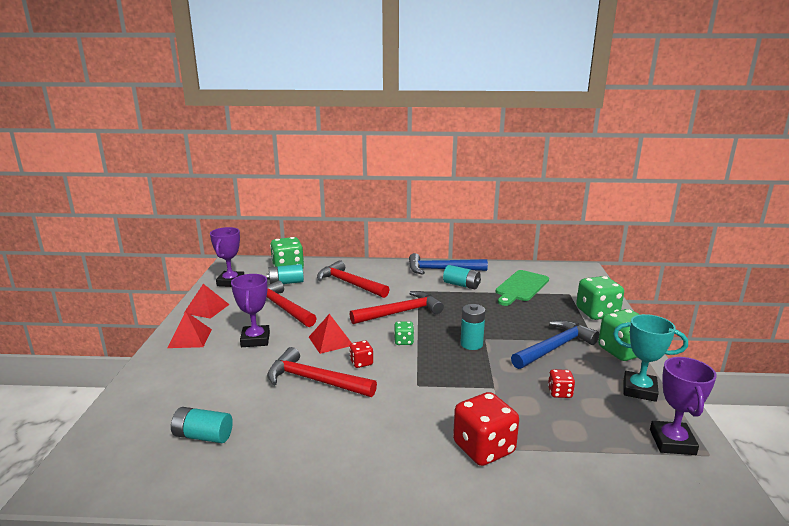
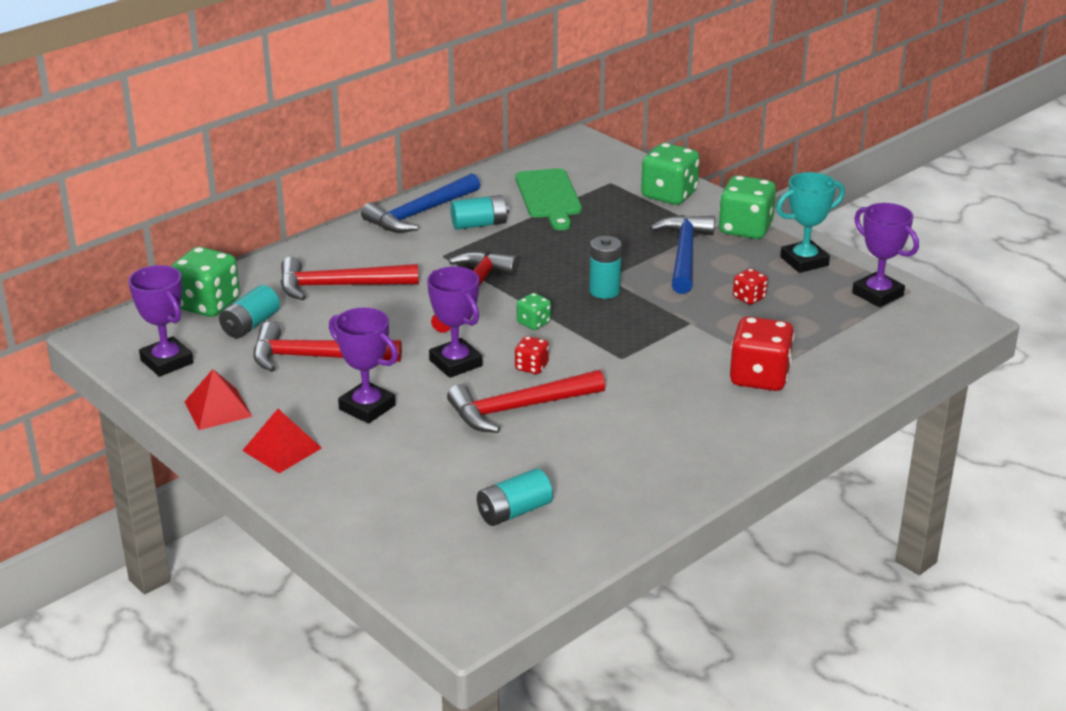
camera: 45 degrees left, 10 degrees up
red pyramid [309,314,351,354] -> purple trophy [427,266,482,378]

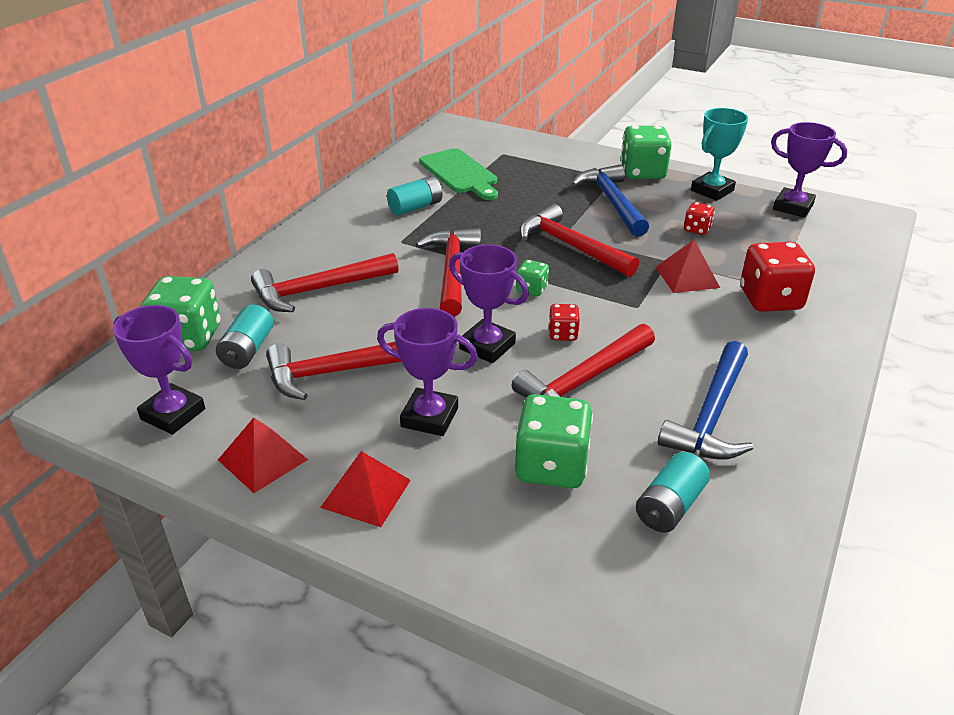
camera: 20 degrees left, 5 degrees up
blue hammer [361,173,480,233] -> blue hammer moved to [658,341,753,460]
turquoise battery [589,236,622,299] -> red hammer [519,204,639,277]
green dice [641,143,700,205] -> green dice moved to [515,394,593,488]
none -> red pyramid [656,240,720,293]

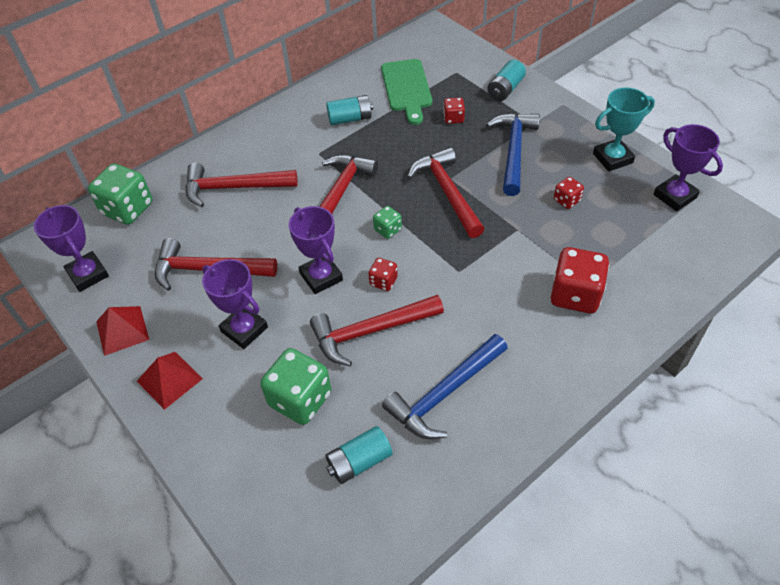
camera: 25 degrees right, 15 degrees up
turquoise battery [216,304,274,369] -> turquoise battery moved to [487,60,526,101]
green dice [620,126,672,179] -> none
red pyramid [656,240,720,293] -> none
none -> red dice [443,98,465,124]

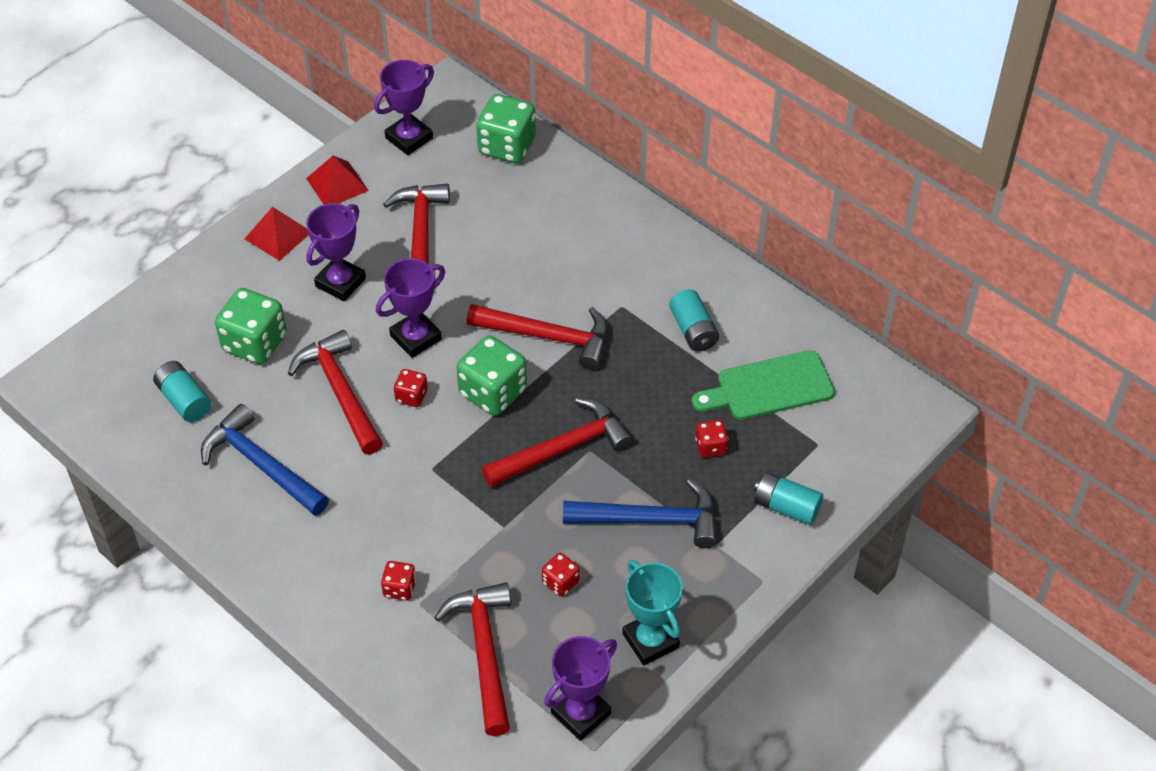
camera: 80 degrees right, 0 degrees up
red hammer [186,163,298,207] -> red hammer moved to [435,582,511,736]
green dice [373,206,402,239] -> green dice [457,335,527,416], size x1.97
red dice [551,247,609,313] -> red dice [381,561,416,600], size x0.51

